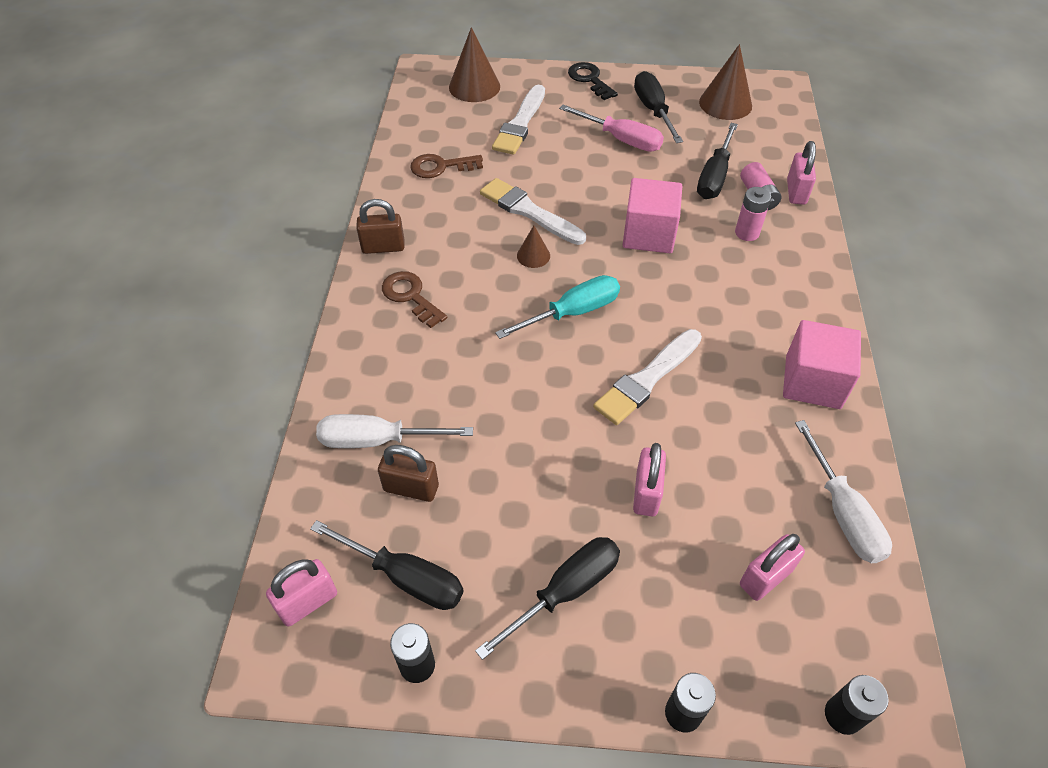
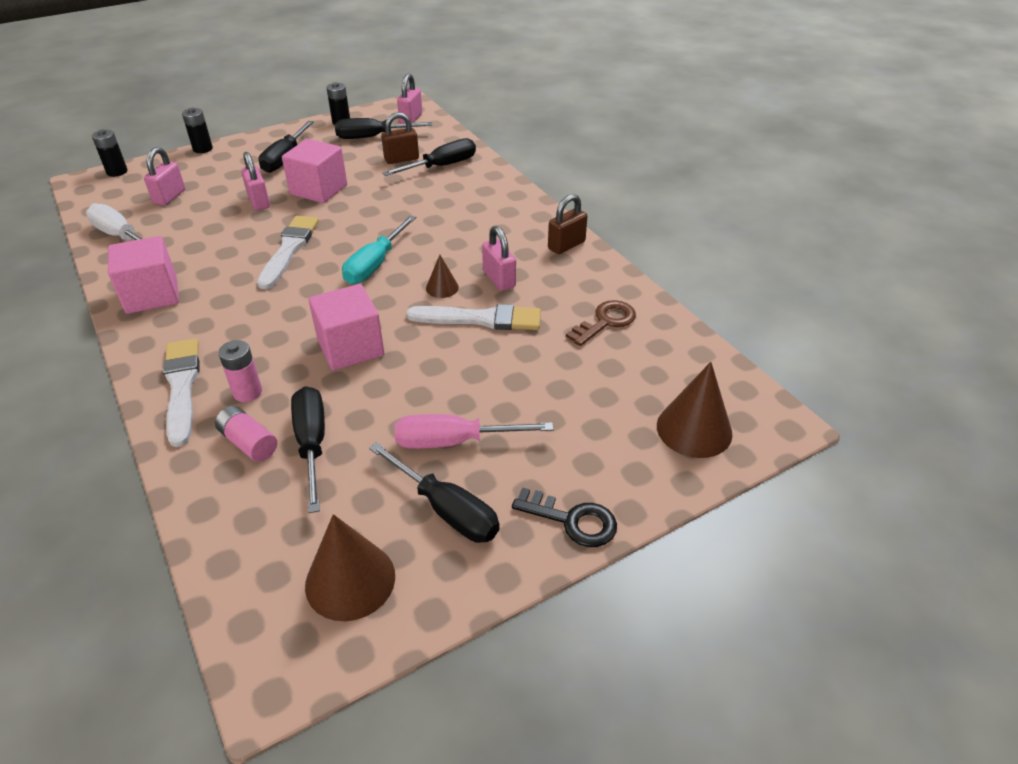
camera: 145 degrees right, 10 degrees down
white screwdriver [316,414,473,448] -> black screwdriver [382,138,476,176]
brown key [382,271,447,328] -> none
white brush [492,85,545,155] -> white brush moved to [163,338,200,447]
pink padlock [787,141,816,205] -> pink padlock moved to [482,226,516,291]
none -> pink cube [282,139,347,203]

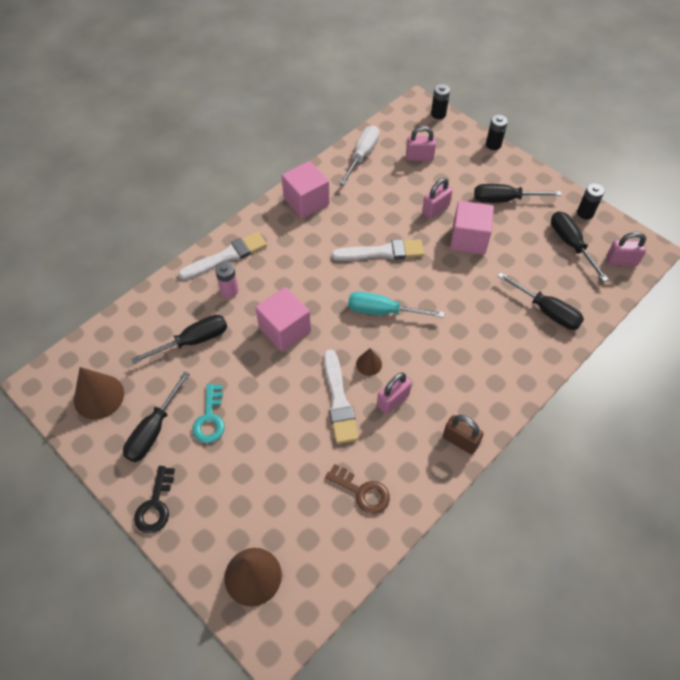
camera: 75 degrees right, 15 degrees up
pink battery [215,406,277,462] -> none
brown padlock [381,112,419,164] -> none
pink screwdriver [394,414,554,449] -> turquoise key [192,384,225,443]

